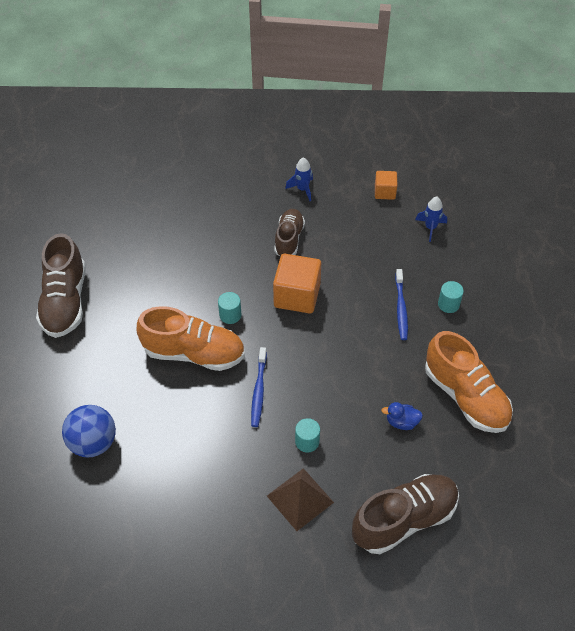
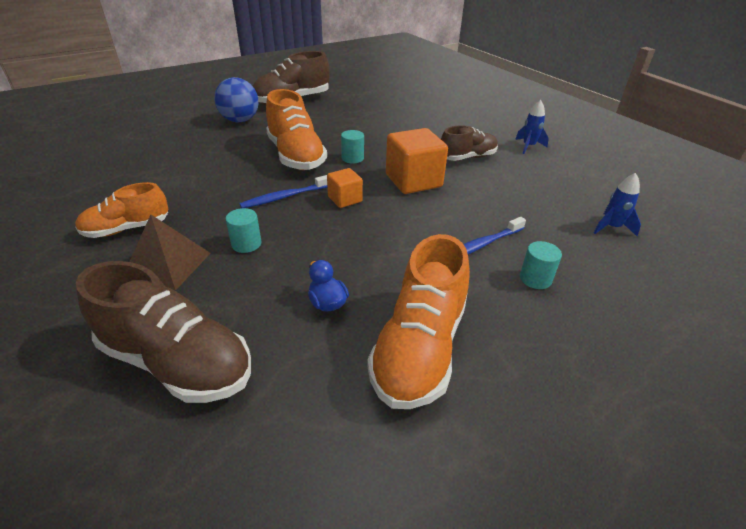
camera: 55 degrees right, 15 degrees down
blue ball [62,405,116,458] -> blue ball moved to [214,77,258,122]
orange cube [375,171,397,200] -> orange cube moved to [327,168,363,208]
none -> orange shoe [75,182,168,238]

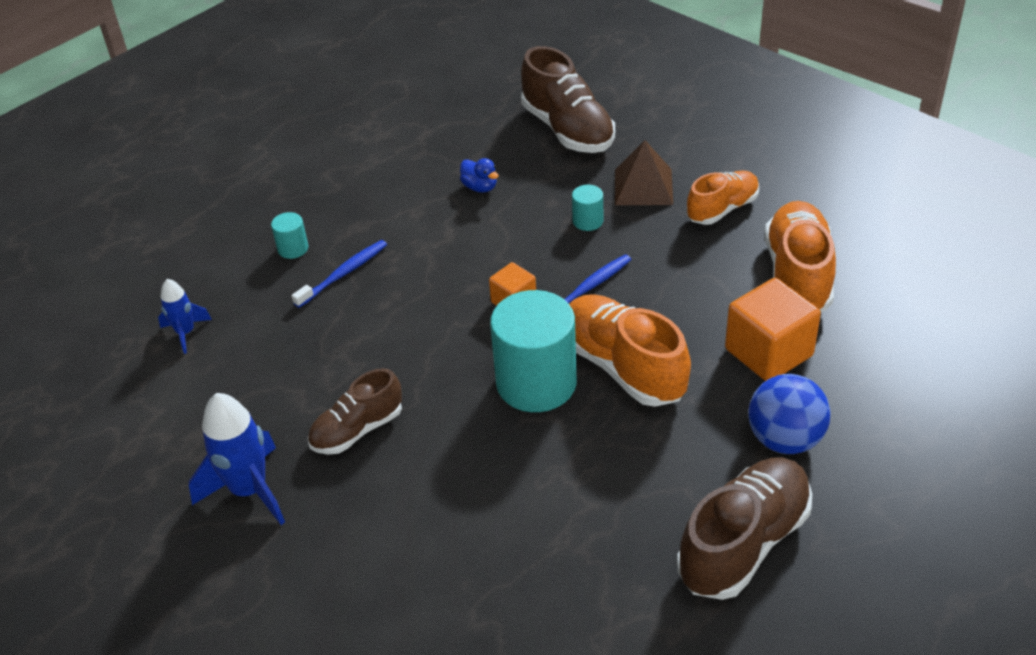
camera: 170 degrees right, 5 degrees up
brown shoe [76,261,251,403] -> brown shoe turned 135 degrees counterclockwise [521,46,615,153]
turquoise cylinder [341,130,364,164] -> turquoise cylinder [490,290,577,412], size x2.29
orange shoe [367,234,470,409] -> orange shoe moved to [765,201,836,312]
orange cube [386,128,448,194] -> orange cube moved to [725,278,821,381]
blue rocket [515,100,549,154] -> blue rocket [189,393,285,525], size x1.74

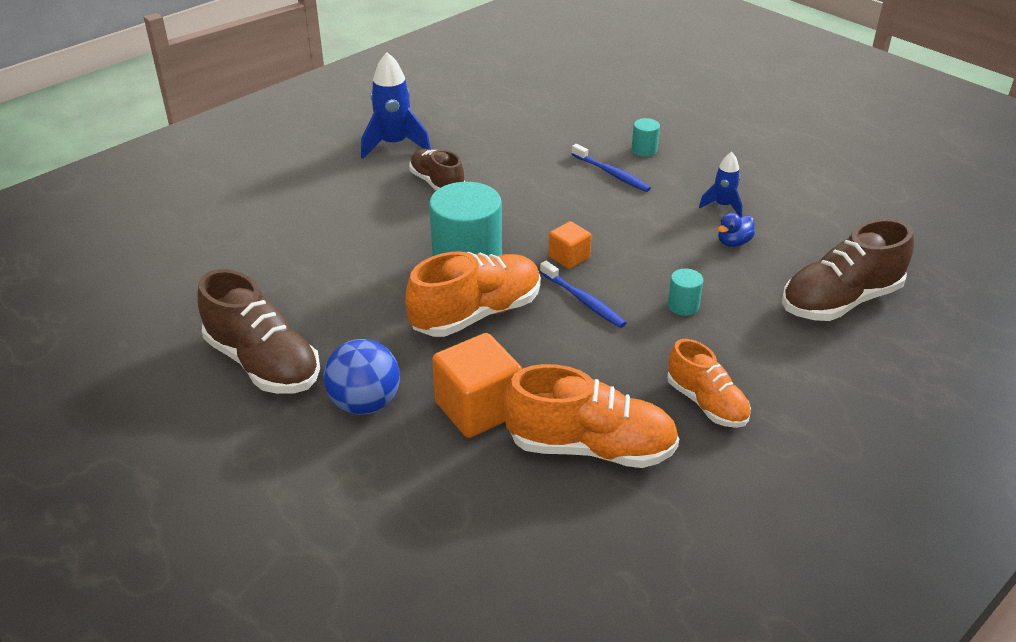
camera: 90 degrees right, 5 degrees down
blue rocket [158,279,212,354] -> blue rocket moved to [699,152,742,217]
brown pyramid [615,140,673,205] -> none

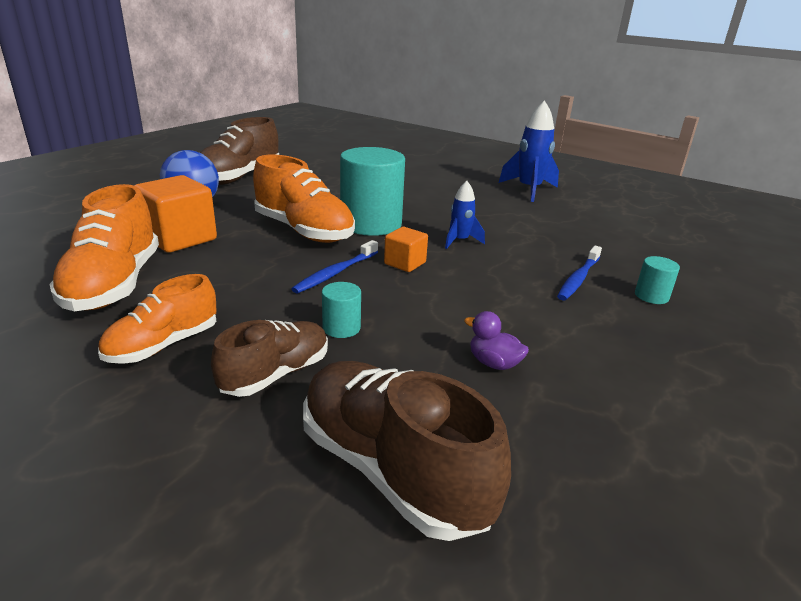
camera: 75 degrees right, 10 degrees down
brown shoe [409,149,465,191] -> brown shoe moved to [211,320,328,397]
blue rocket [699,152,742,217] -> blue rocket moved to [445,181,485,249]
blue duck [718,213,755,247] -> purple duck [464,311,529,370]

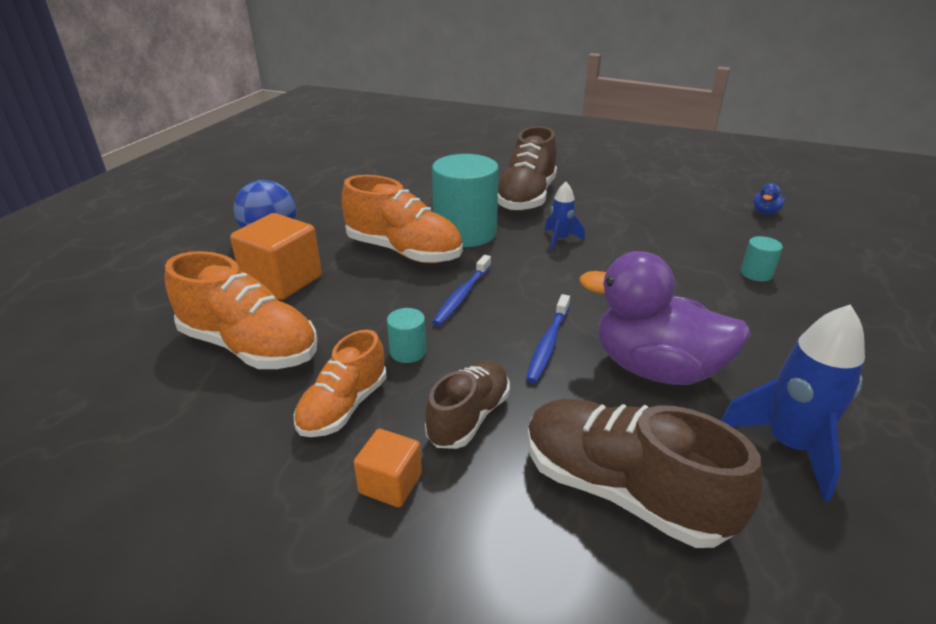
camera: 10 degrees left, 5 degrees up
orange shoe [50,184,159,311] -> orange shoe turned 45 degrees counterclockwise [165,251,317,369]
brown shoe [200,117,279,185] -> brown shoe moved to [498,126,557,212]
turquoise cylinder [322,282,361,338] -> turquoise cylinder moved to [387,308,427,363]
orange cube [384,227,428,272] -> orange cube moved to [354,429,422,507]
purple duck [464,311,529,370] -> purple duck [579,251,751,385], size x2.46
blue rocket [499,100,559,202] -> blue rocket moved to [721,304,865,502]
blue toothbrush [557,246,602,301] -> blue toothbrush moved to [526,294,570,383]
none -> blue duck [753,183,785,215]

